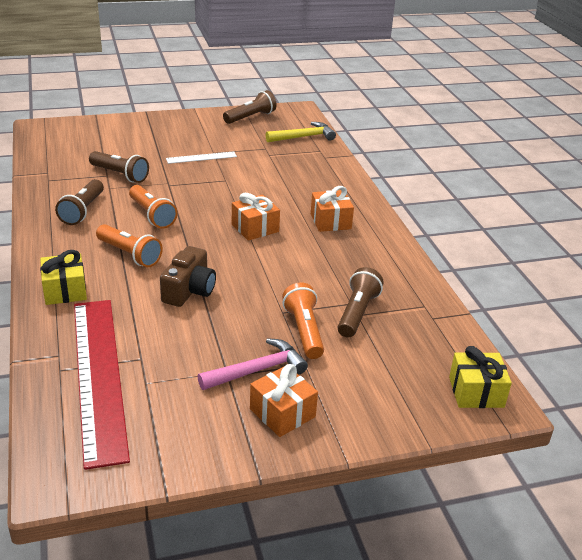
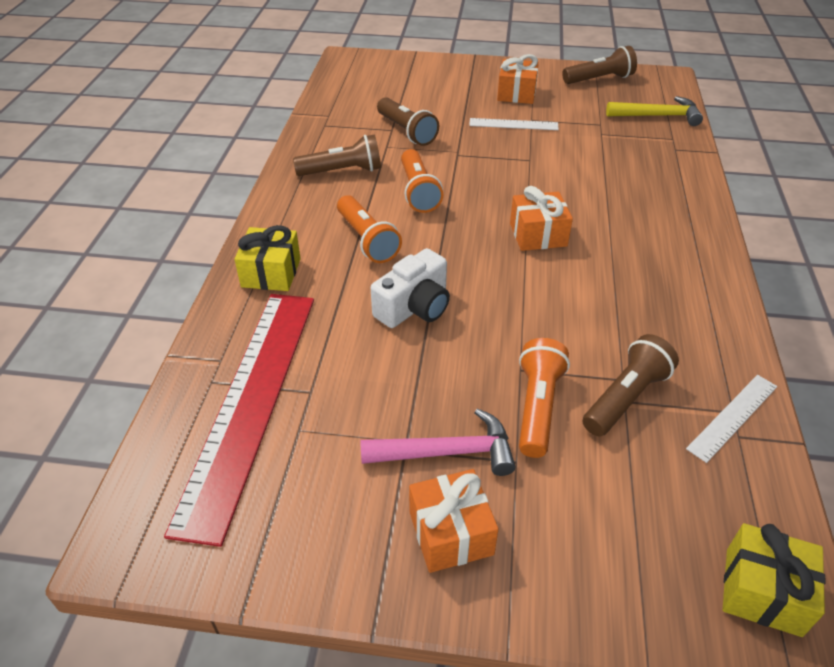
camera: 25 degrees right, 10 degrees up
brown flashlight [55,179,104,225] -> brown flashlight turned 135 degrees counterclockwise [293,134,381,176]
brown camera [160,246,216,307] -> white camera [371,248,450,328]
orange gift [311,186,354,232] -> orange gift moved to [497,54,539,104]
none -> white ruler [686,375,777,463]

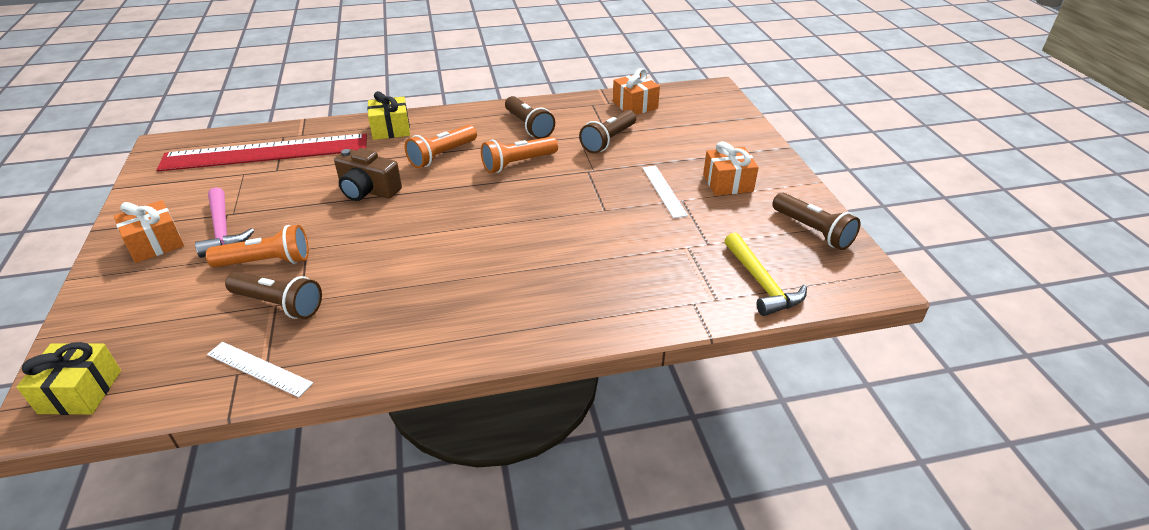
camera: 70 degrees right, 5 degrees down
white camera [371,248,450,328] -> brown camera [334,148,402,201]
orange gift [510,186,573,251] -> orange gift moved to [613,68,660,115]

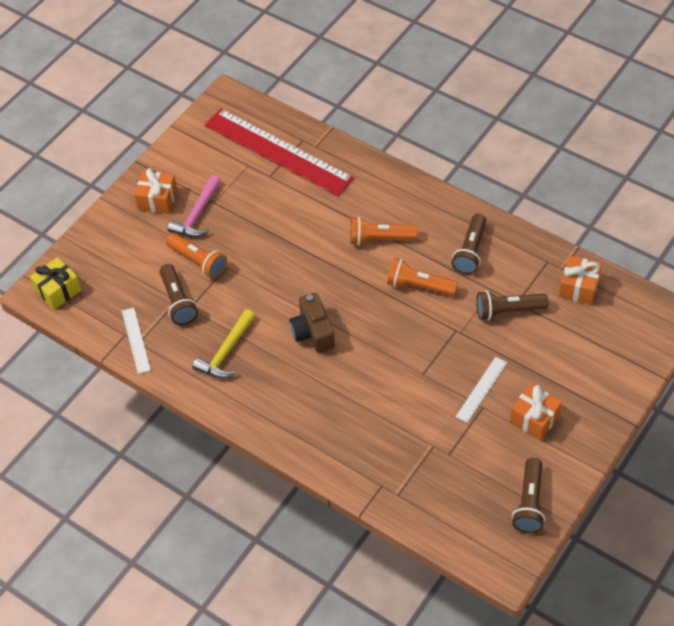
camera: 50 degrees right, 15 degrees up
brown camera [334,148,402,201] -> brown camera moved to [289,293,335,353]
yellow gift [367,91,410,140] -> none
yellow hammer [725,232,807,316] -> yellow hammer moved to [192,309,255,378]

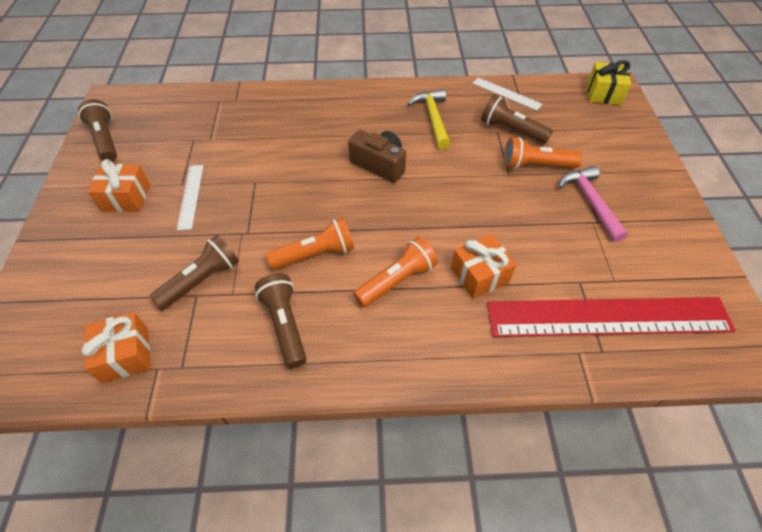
camera: 140 degrees right, 0 degrees up
orange gift [134,168,177,214] -> orange gift moved to [451,234,516,299]

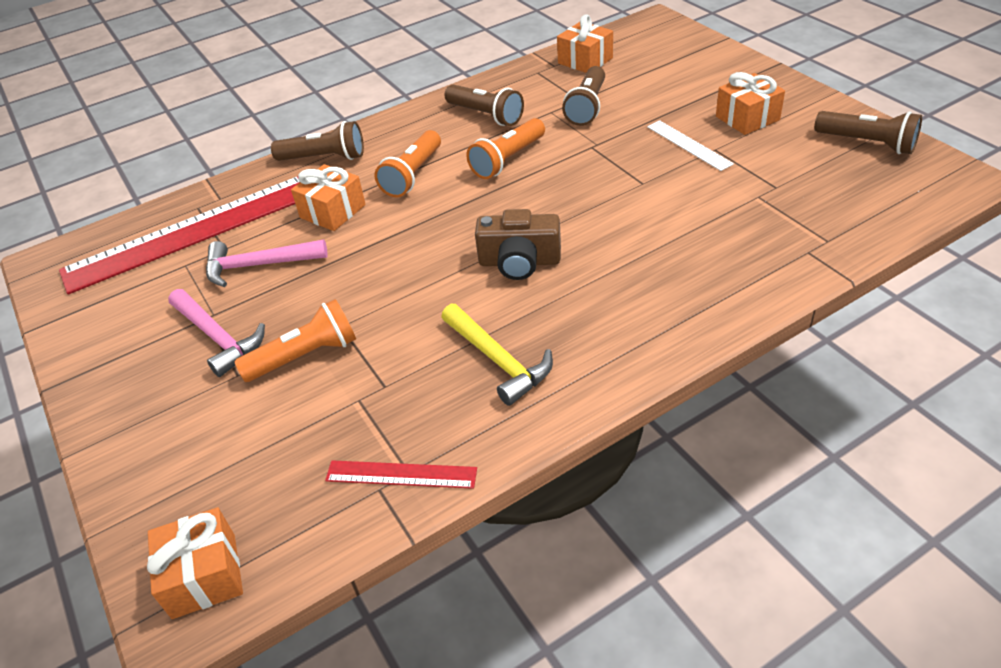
camera: 155 degrees right, 10 degrees down
white ruler [472,77,542,110] -> red ruler [325,460,477,489]
brown flashlight [481,95,553,144] -> brown flashlight moved to [271,121,364,161]
yellow gift [587,60,631,105] -> orange gift [147,507,243,619]
none -> pink hammer [206,239,328,287]

